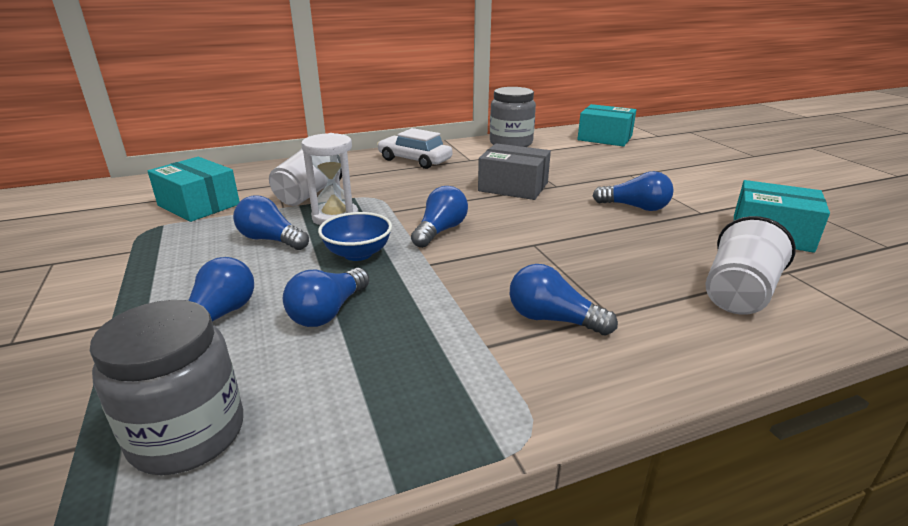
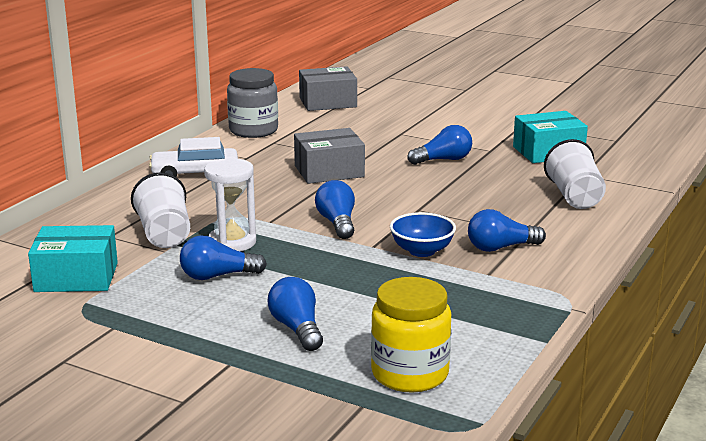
camera: 40 degrees left, 5 degrees down
grey jar [90,300,243,475] -> yellow jar [371,277,451,393]
blue light bulb [283,268,369,327] -> none
blue bowl [318,212,392,261] -> blue bowl moved to [390,212,456,257]
turquoise box [577,104,636,147] -> grey box [299,66,357,111]

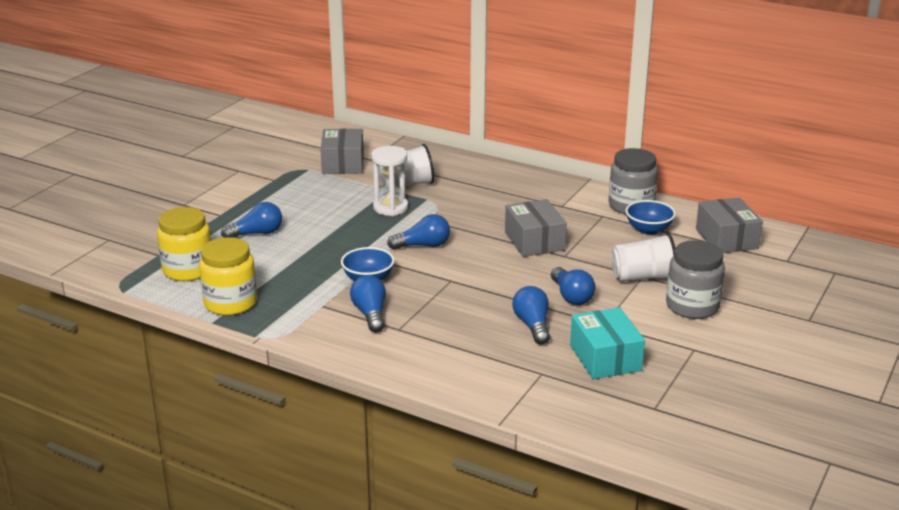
camera: 90 degrees right, 5 degrees up
turquoise box [28,225,118,292] -> grey box [320,129,364,174]
white car [149,137,238,177] -> none
blue light bulb [180,235,267,280] -> blue light bulb moved to [512,286,550,344]
white cup [544,139,606,209] -> white cup moved to [611,233,675,282]
none -> yellow jar [199,237,257,316]
none -> blue bowl [625,200,676,235]
none -> grey jar [666,240,725,319]

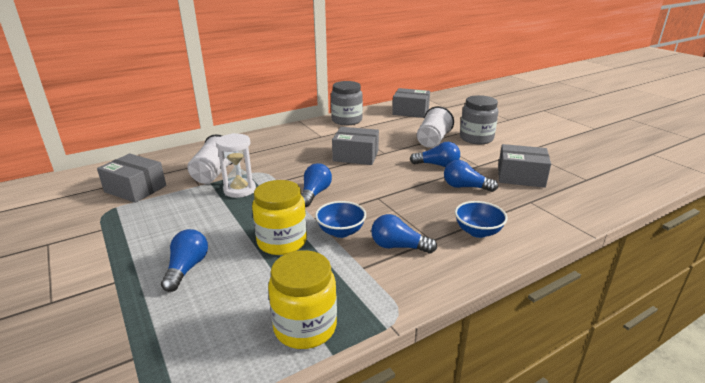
camera: 60 degrees left, 0 degrees up
yellow jar [157,207,211,281] -> yellow jar moved to [252,180,307,255]
turquoise box [570,307,645,379] -> grey box [498,144,551,188]
blue bowl [625,200,676,235] -> blue bowl moved to [455,201,507,238]

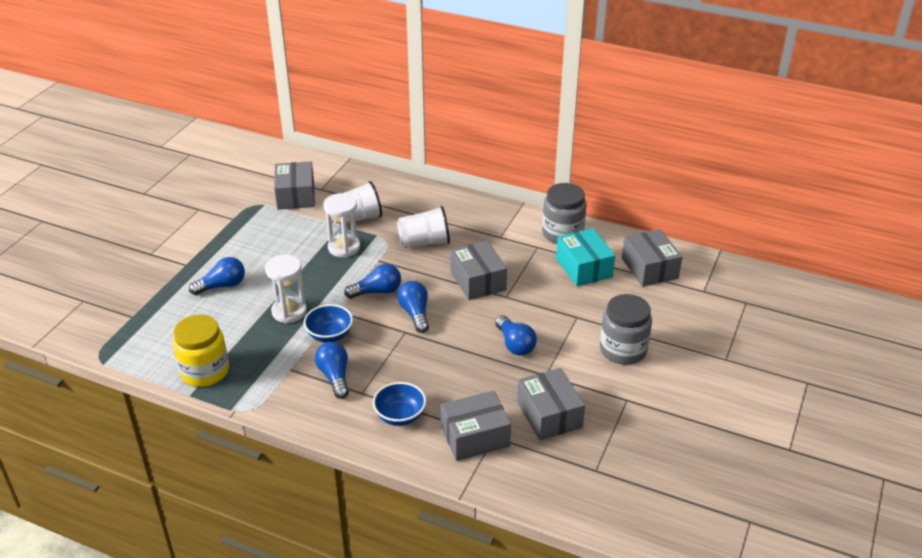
camera: 55 degrees right, 10 degrees up
yellow jar [252,180,307,255] -> white hourglass [265,255,307,323]
white cup [417,106,454,148] -> white cup moved to [397,206,450,248]
blue light bulb [444,160,498,192] -> blue light bulb moved to [397,281,429,333]
none -> grey box [441,391,511,461]
none -> turquoise box [556,228,615,286]

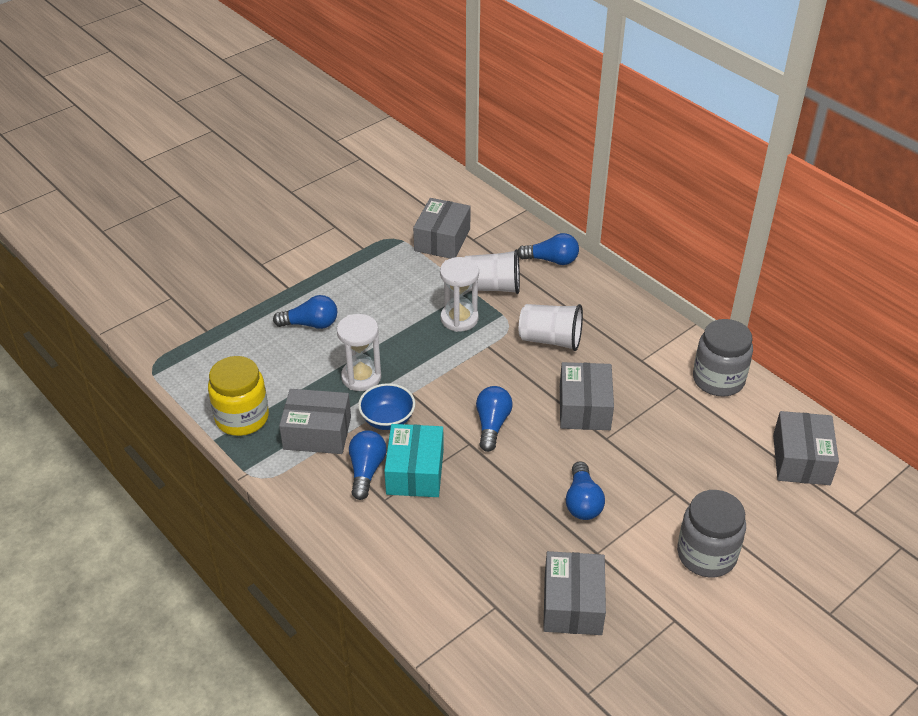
camera: 25 degrees right, 5 degrees up
blue light bulb [344,264,401,299] -> blue light bulb moved to [518,233,579,265]
blue bowl [373,382,426,426] -> none
grey box [441,391,511,461] -> grey box moved to [279,389,351,454]
turquoise box [556,228,615,286] -> turquoise box moved to [384,424,444,497]

